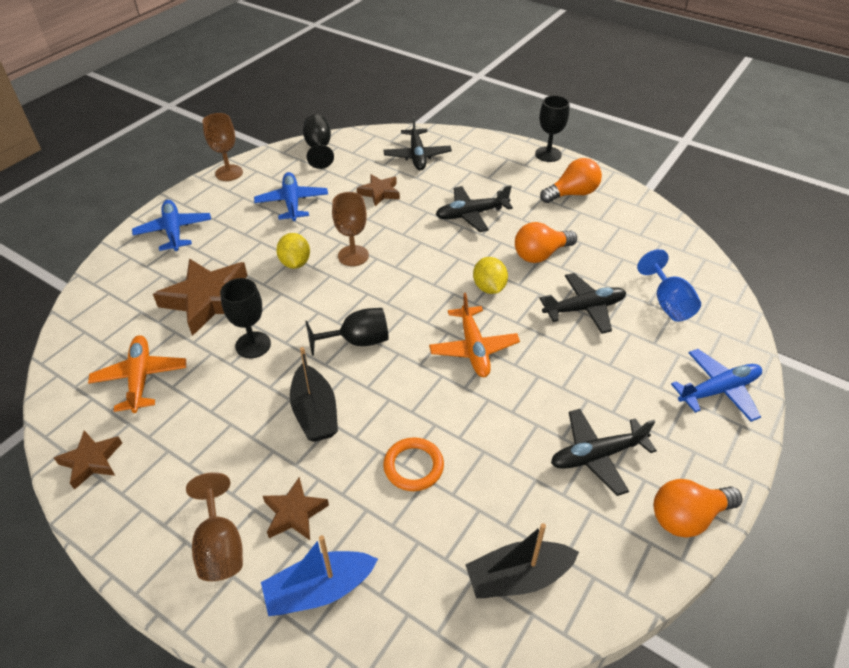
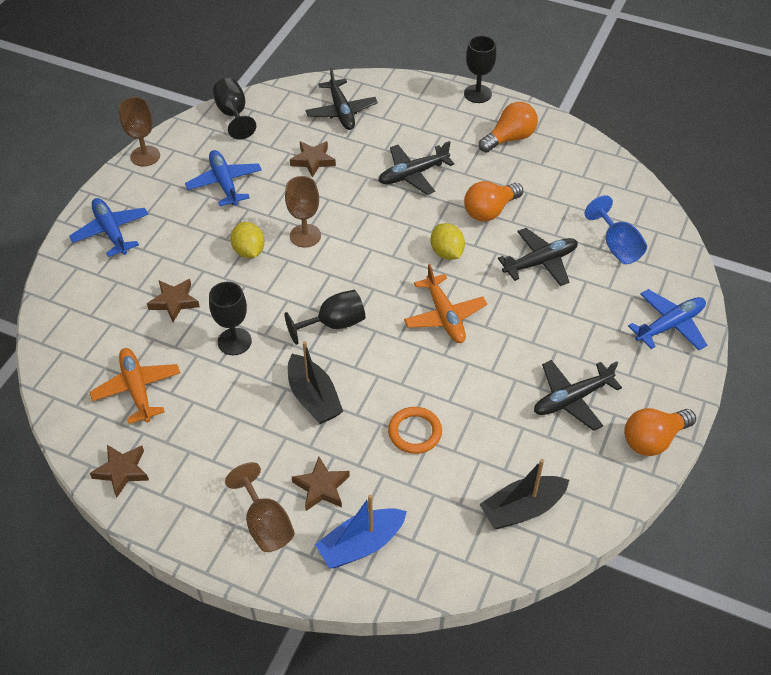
camera: 10 degrees left, 5 degrees up
brown star [153,258,248,336] -> brown star [147,279,200,322], size x0.54

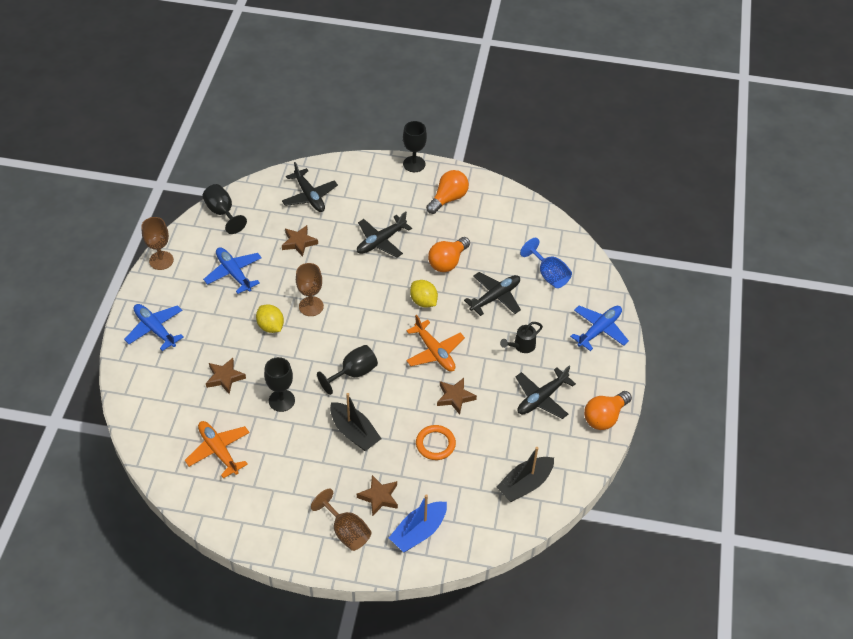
camera: 15 degrees left, 0 degrees up
brown star [90,445,149,498] -> brown star moved to [437,378,477,415]
none -> black watering can [500,322,543,353]

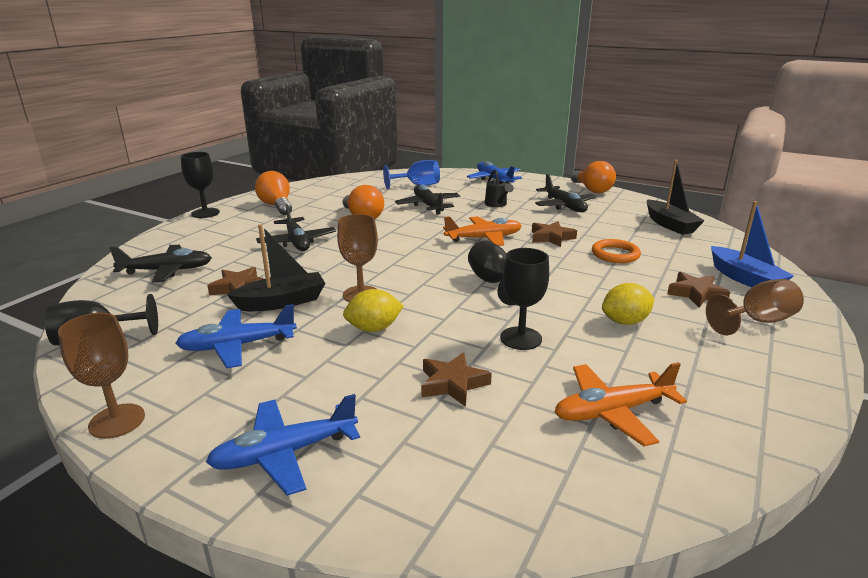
camera: 70 degrees left, 25 degrees down
black boat [330,393,381,451] -> black boat moved to [227,224,325,311]
yellow lemon [410,280,438,308] -> yellow lemon moved to [602,283,654,325]

